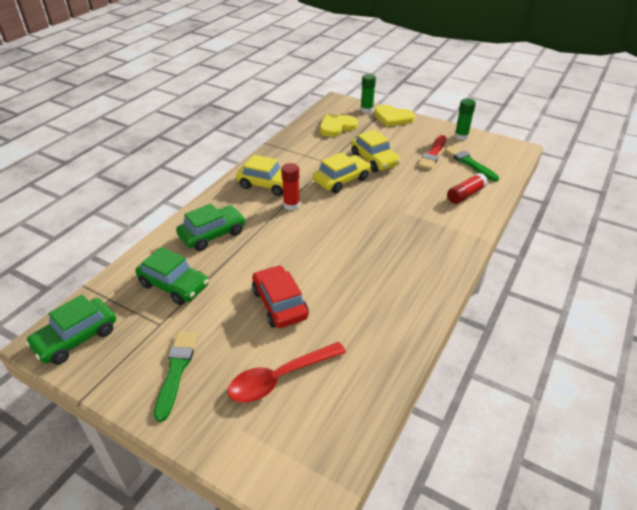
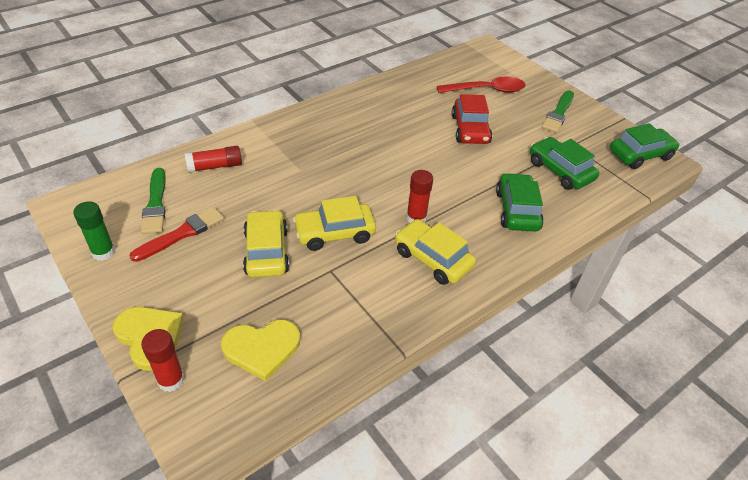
camera: 160 degrees left, 5 degrees up
green car [176,203,246,251] -> green car turned 105 degrees clockwise [496,173,544,231]
green glue stick [361,74,376,113] -> red glue stick [141,329,184,392]

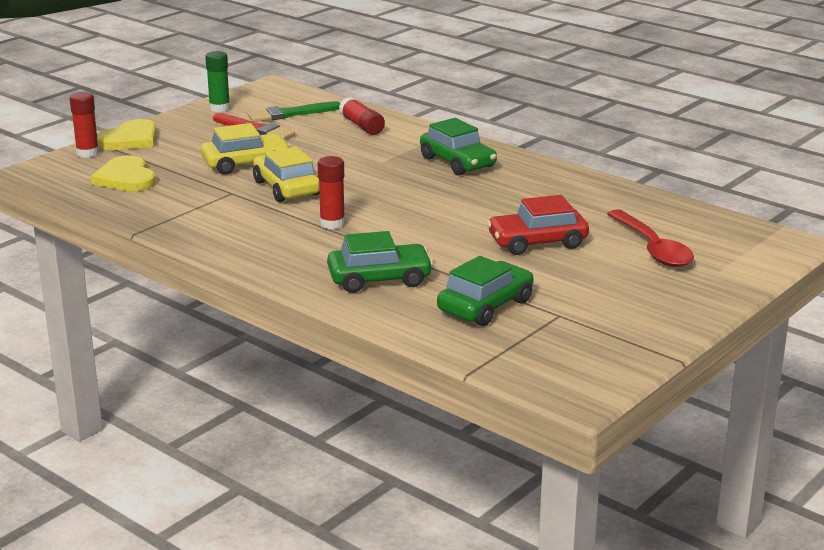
camera: 80 degrees right, 20 degrees down
yellow car [395,219,476,285] -> none
green brush [542,90,574,133] -> none
green car [610,123,680,169] -> green car moved to [420,118,497,175]

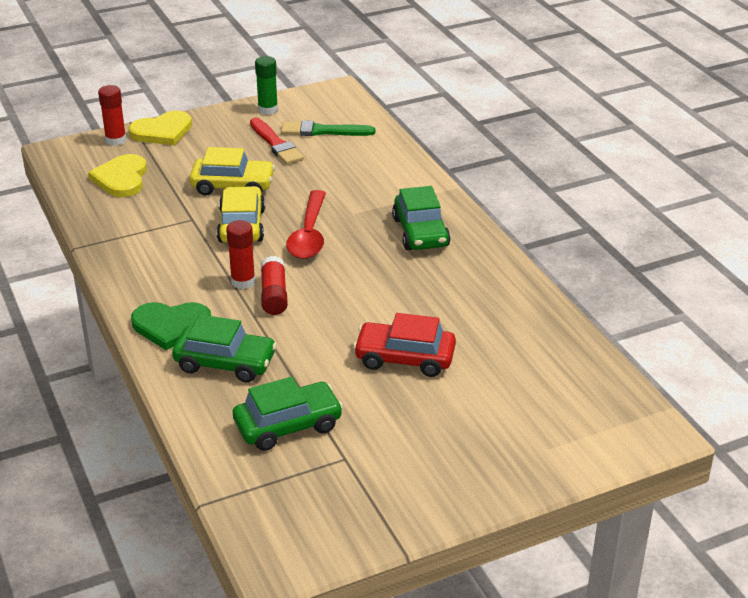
camera: 25 degrees right, 10 degrees up
red glue stick [339,97,385,135] -> red glue stick moved to [261,256,288,315]
red spoon [607,209,694,267] -> red spoon moved to [286,190,326,259]
none -> green heart [131,302,211,350]

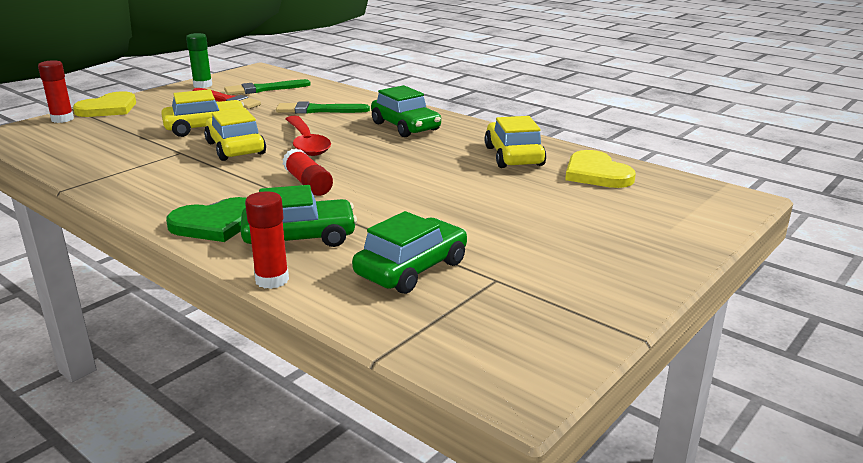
camera: 25 degrees left, 10 degrees down
yellow heart [88,154,147,197] -> yellow heart moved to [565,150,636,188]
red glue stick [226,220,256,289] -> red glue stick moved to [245,191,289,289]
red car [353,313,456,377] -> none
none -> green brush [276,102,370,114]
none -> yellow car [485,116,546,168]

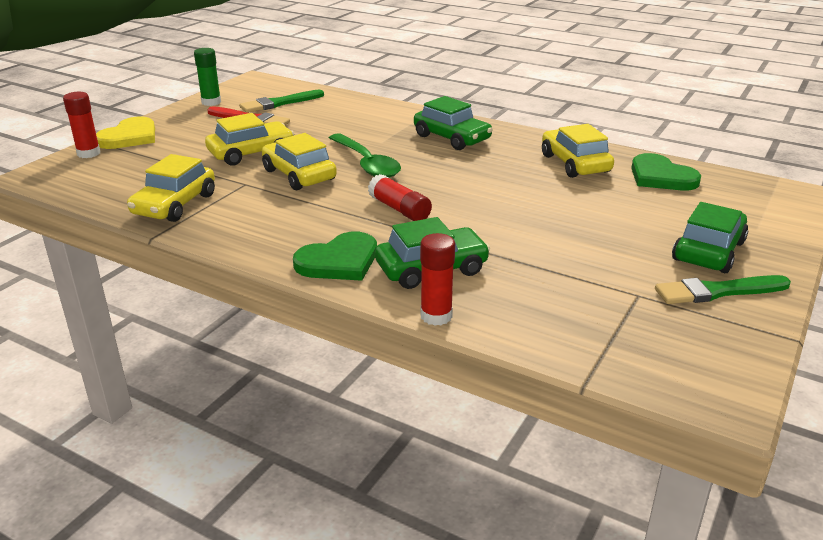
camera: 10 degrees left, 5 degrees up
green brush [276,102,370,114] -> green brush moved to [655,275,791,304]
red spoon [286,116,331,156] -> green spoon [329,133,401,177]
green car [352,211,467,294] -> green car moved to [672,202,748,273]
yellow heart [565,150,636,188] -> green heart [631,153,701,191]
none -> yellow car [127,154,215,222]

